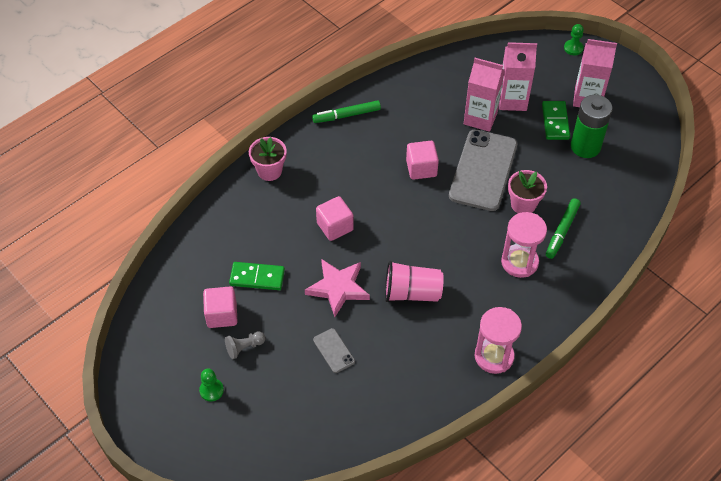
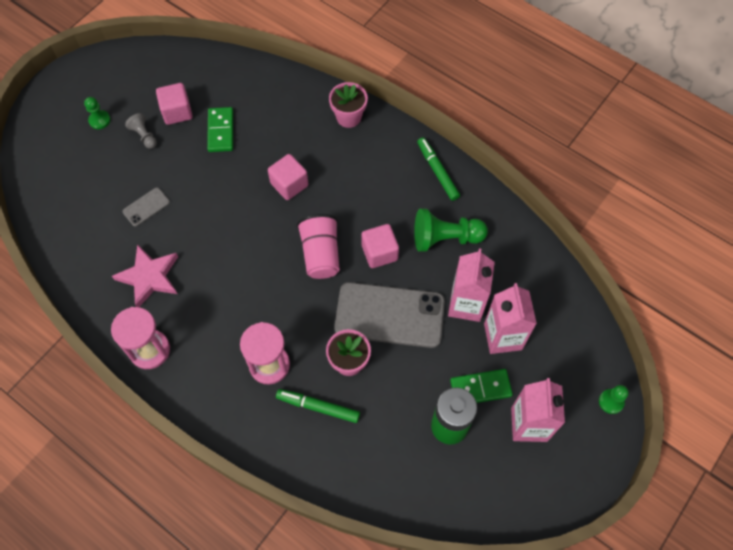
camera: 80 degrees right, 10 degrees up
pink star [305,259,370,317] -> pink star moved to [112,244,178,307]
pink cup [385,261,444,302] -> pink cup moved to [296,214,340,279]
none -> green pawn [414,208,488,252]

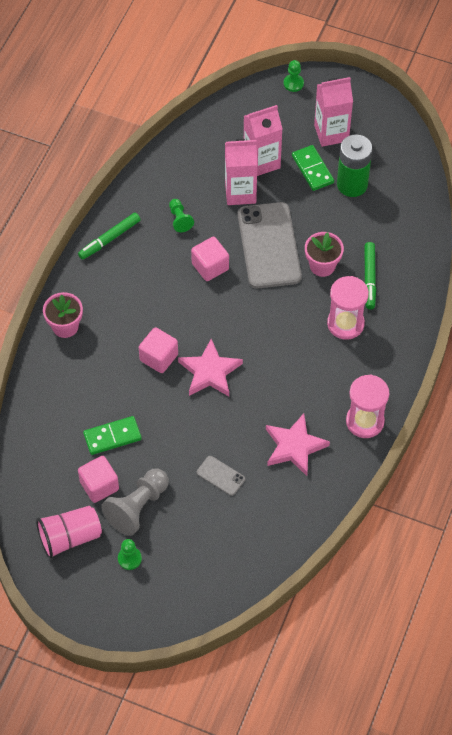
camera: 105 degrees left, 5 degrees down
grey pawn [125,113,157,149] -> grey pawn [101,469,169,536], size x1.85
pink cup [296,214,340,279] -> pink cup moved to [36,506,102,559]
green pawn [414,208,488,252] -> green pawn [169,199,194,232], size x0.54
none -> pink star [178,339,243,396]

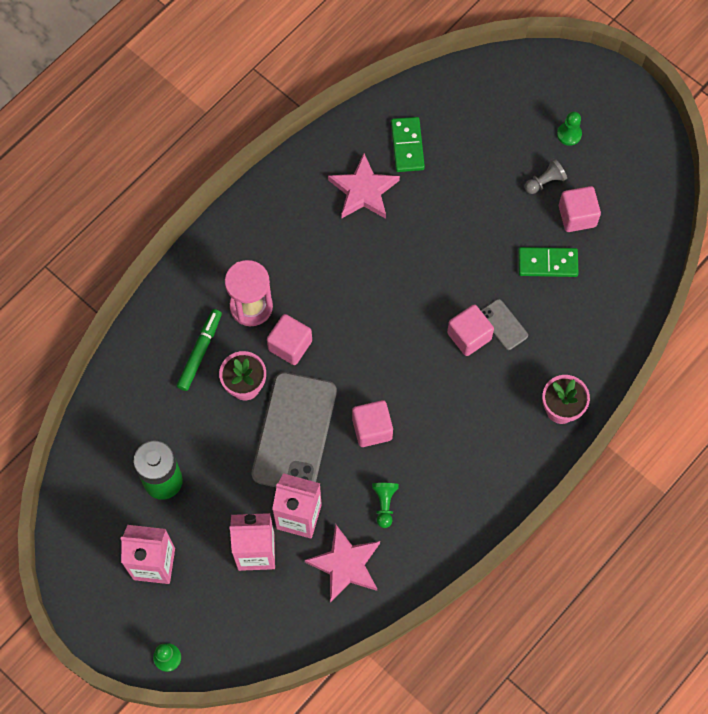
camera: 160 degrees left, 10 degrees up
pink cup [36,506,102,559] -> none
green marker [78,213,141,260] -> none
grey pawn [101,469,169,536] -> grey pawn [525,158,567,194], size x0.54
pink star [178,339,243,396] -> pink star moved to [305,524,380,603]
grey phone [197,456,245,496] -> grey phone moved to [481,299,528,350]
green domino [292,145,334,191] -> green domino moved to [391,117,425,172]
pink hourglass [346,374,389,438] -> none
none -> pink cube [267,314,312,365]

